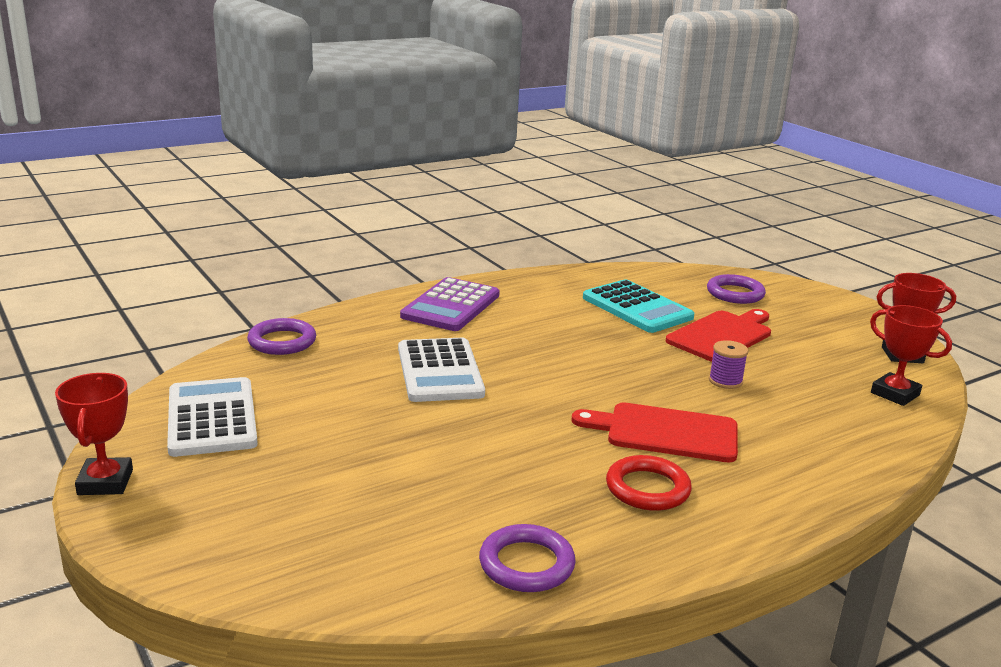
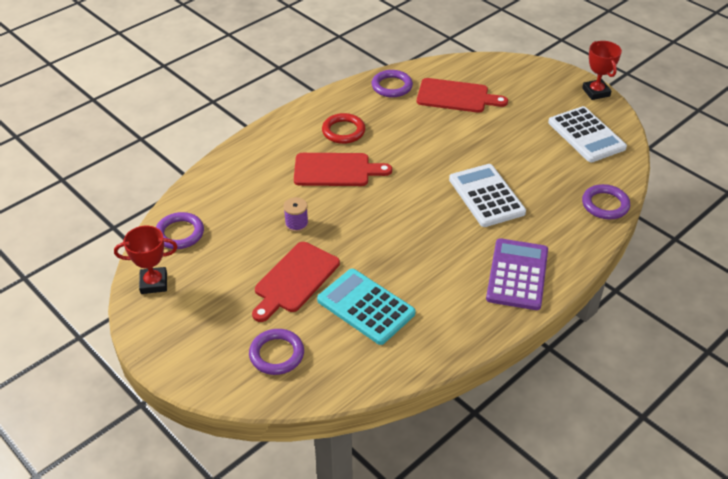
camera: 170 degrees right, 20 degrees up
red trophy [870,305,952,406] -> purple ring [156,212,204,249]
none -> red cutting board [417,78,508,113]

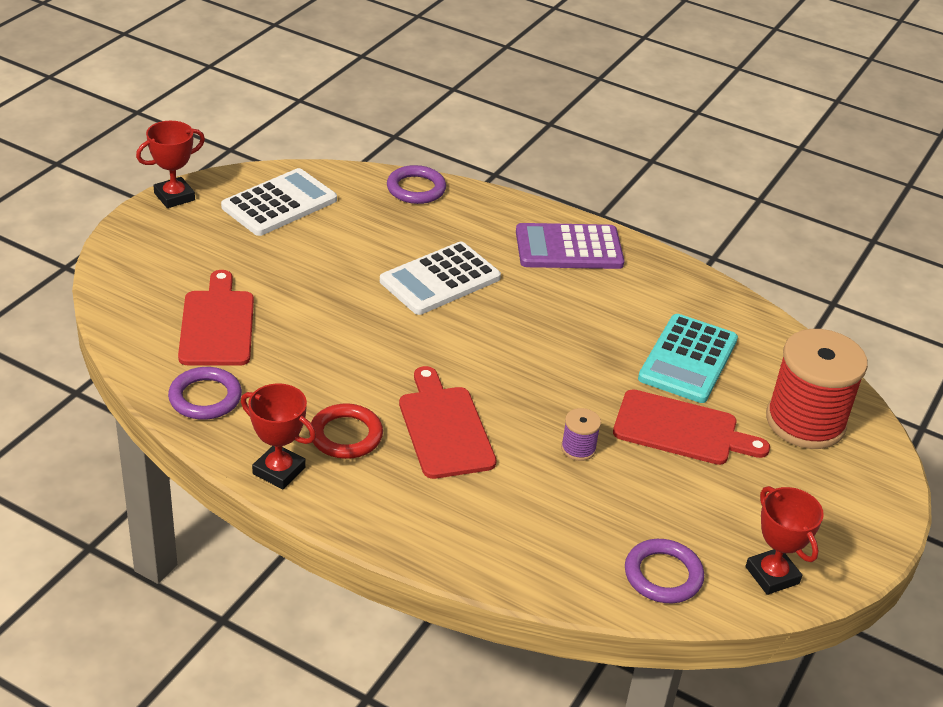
camera: 110 degrees left, 5 degrees down
purple ring [249,329,304,375] -> red spool [766,329,868,449]
none -> red trophy [241,383,316,489]

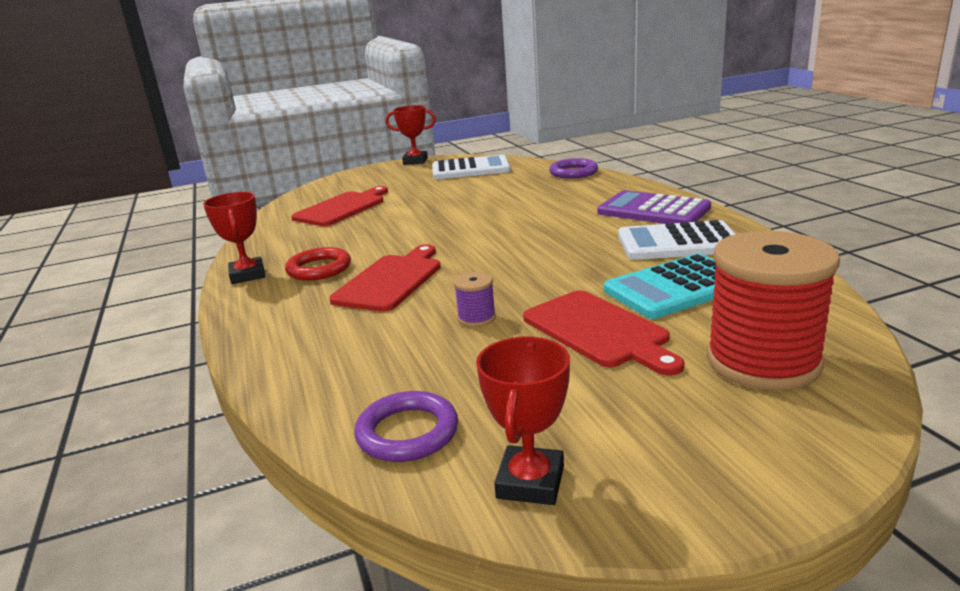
camera: 45 degrees right, 15 degrees down
purple ring [168,367,242,420] -> none
white calculator [380,241,501,315] -> white calculator moved to [618,220,735,260]

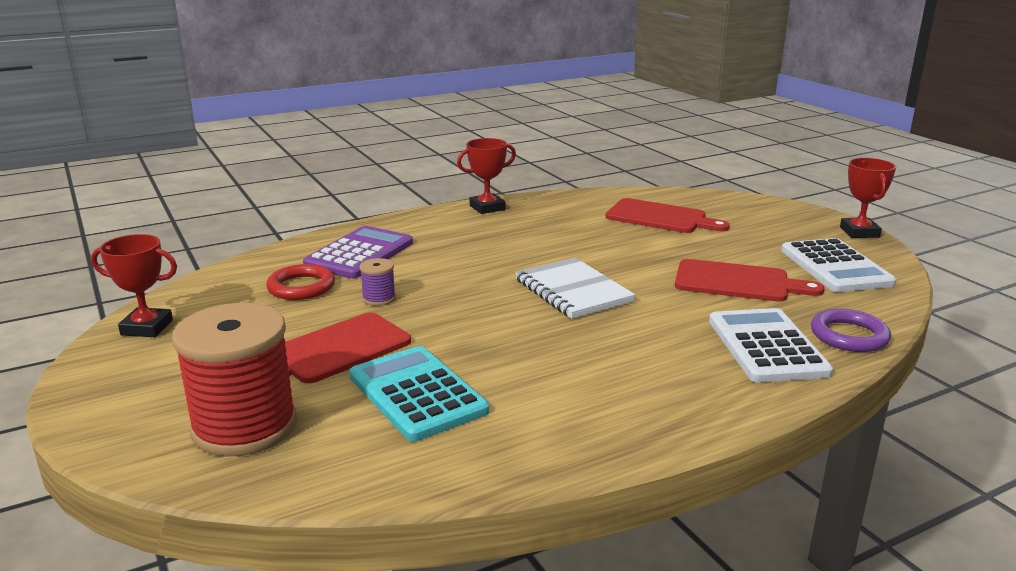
camera: 80 degrees right, 0 degrees up
red ring [285,247,351,281] -> red ring moved to [266,264,335,300]
red cutting board [329,244,441,312] -> red cutting board moved to [675,259,825,302]
purple ring [354,391,458,462] -> none
purple calculator [598,190,711,224] -> purple calculator moved to [303,226,413,279]
white calculator [618,220,735,260] -> white calculator moved to [709,308,833,383]
none -> white notebook [515,258,635,319]

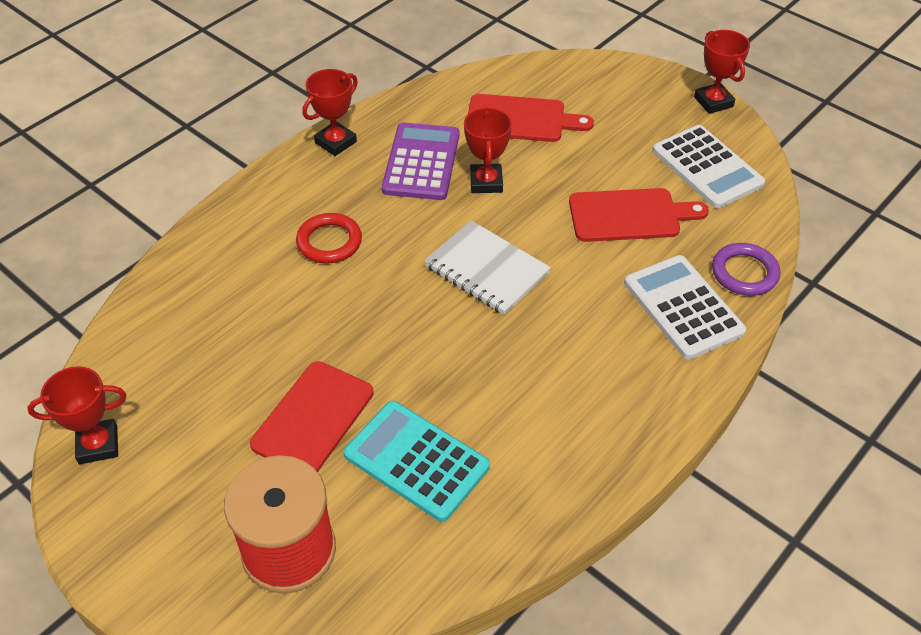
camera: 20 degrees left, 25 degrees up
red ring [266,264,335,300] -> red ring moved to [296,213,362,264]
purple calculator [303,226,413,279] -> purple calculator moved to [382,122,459,200]
purple spool [359,258,396,306] -> none
none -> red trophy [464,107,512,193]

